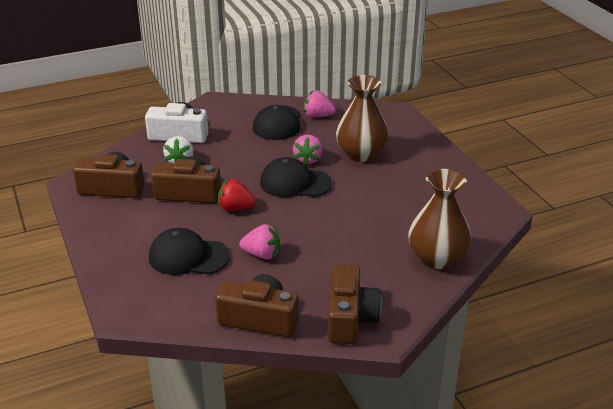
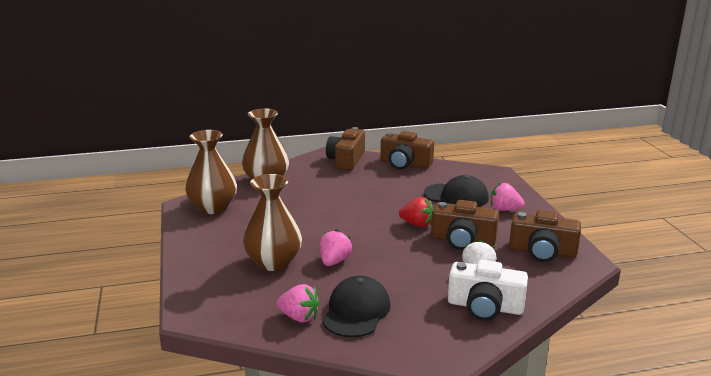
camera: 170 degrees left, 10 degrees down
pink strawberry [240,224,280,259] -> pink strawberry moved to [491,183,525,211]
black cap [260,157,332,197] -> none
none -> brown vase [185,130,237,214]

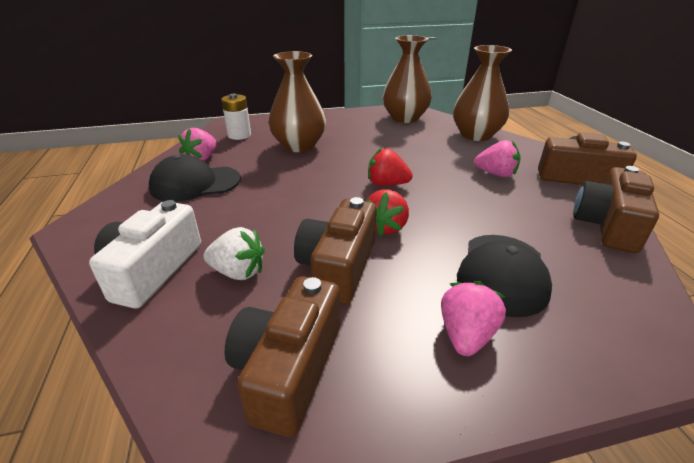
camera: 90 degrees right, 10 degrees up
pink strawberry [320,229,352,266] -> pink strawberry moved to [474,140,521,177]
black cap [322,276,391,338] -> black cap turned 150 degrees clockwise [149,154,241,202]
none -> white battery [221,94,251,140]
none -> red strawberry [368,148,413,186]

